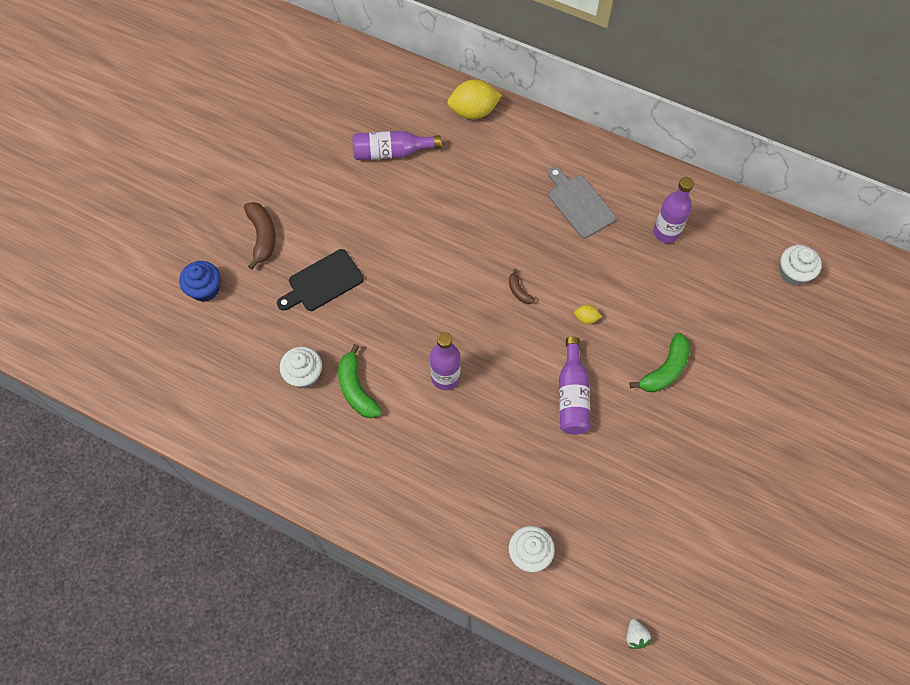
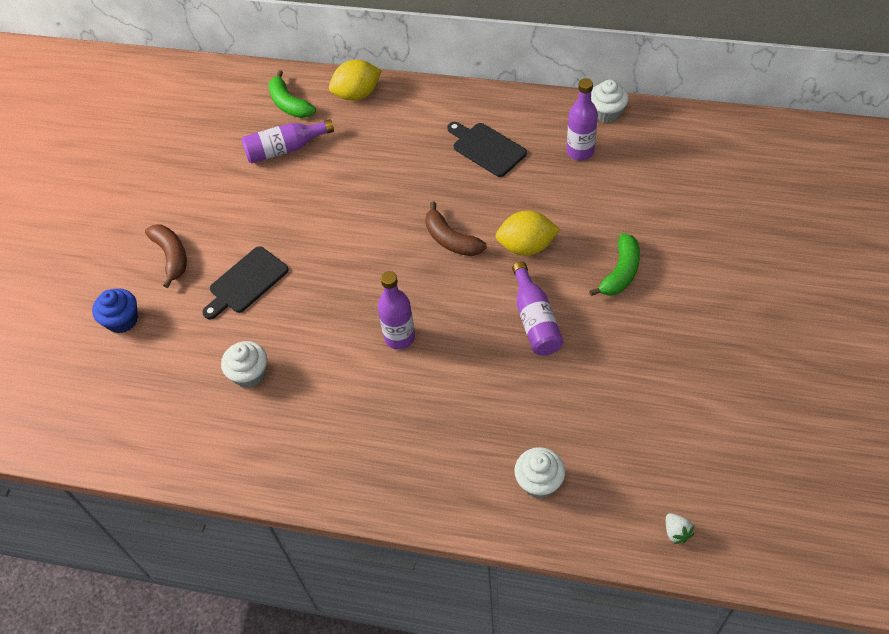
camera: 10 degrees left, 10 degrees down
green banana [338,344,382,418] -> green banana moved to [268,70,316,118]
brown banana [509,269,535,304] -> brown banana [425,201,487,256], size x1.84
grey cutting board [548,167,616,238] -> black cutting board [447,122,527,177]
yellow lemon [574,305,602,324] -> yellow lemon [495,211,560,256], size x2.18
white cupcake [780,245,822,286] -> white cupcake moved to [591,80,629,123]

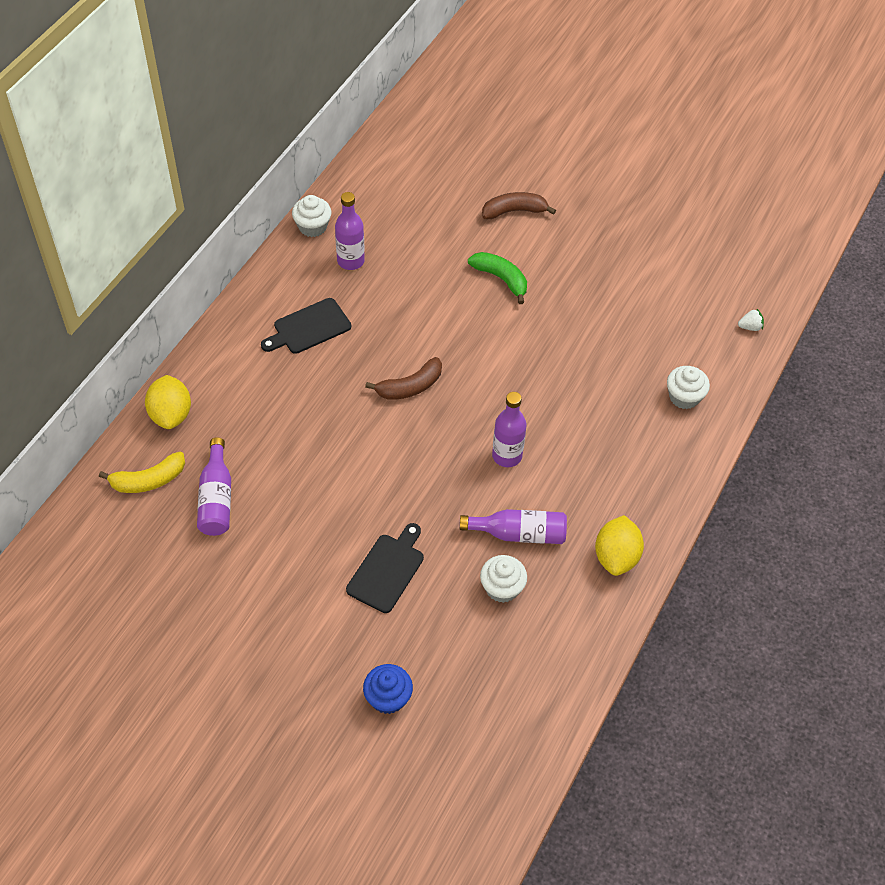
camera: 80 degrees left, 0 degrees up
brown banana [145,225,187,288] -> brown banana moved to [482,192,556,219]
black cutting board [202,246,288,320] -> black cutting board turned 120 degrees counterclockwise [346,523,424,613]
green banana [268,70,316,118] -> yellow banana [99,452,185,493]
yellow lemon [495,211,560,256] -> yellow lemon moved to [595,515,644,576]
purple bottle [512,261,564,356] -> purple bottle moved to [460,509,567,544]

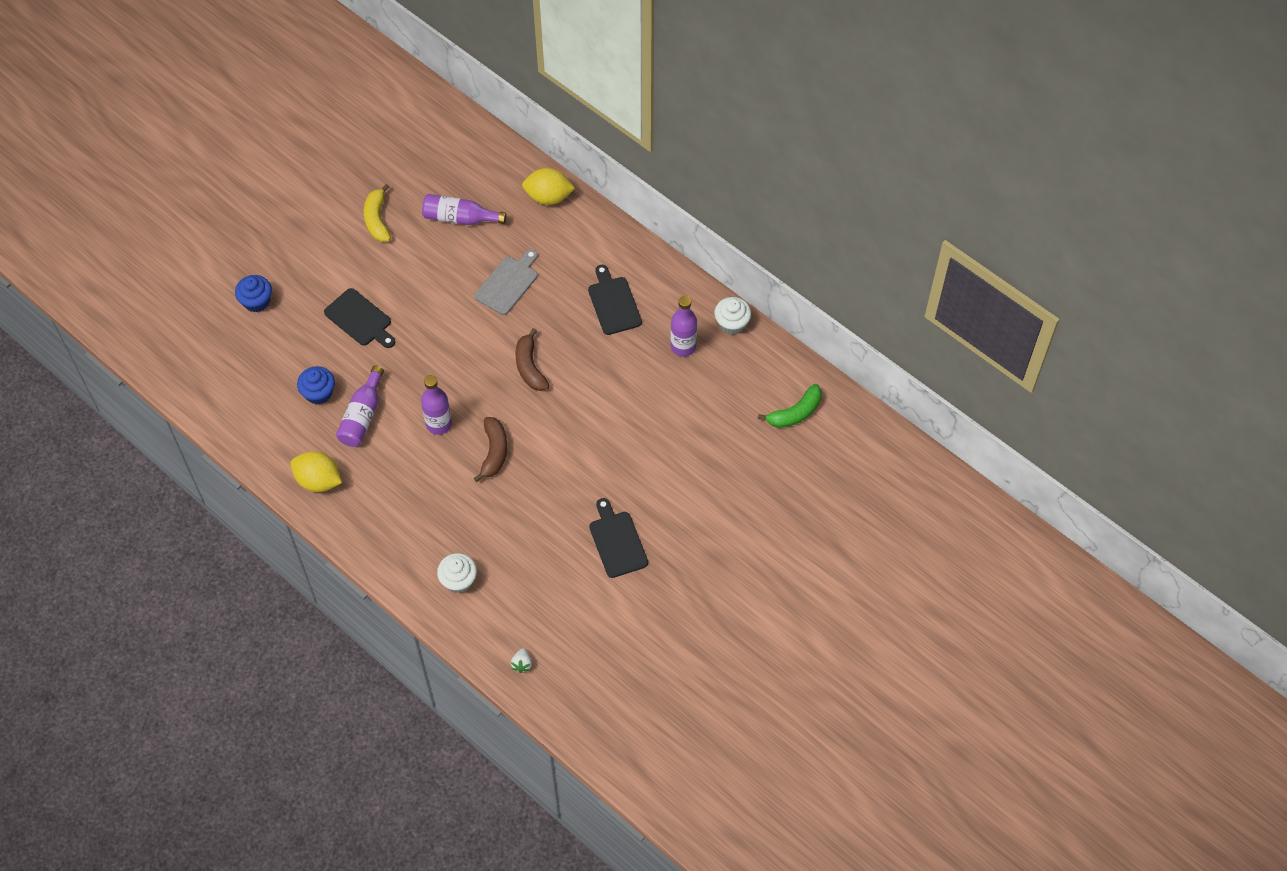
camera: 105 degrees right, 5 degrees up
yellow banana [99,452,185,493] -> yellow banana moved to [364,184,391,242]
green banana [468,252,527,304] -> green banana moved to [758,384,822,428]
white cupcake [480,555,527,603] -> blue cupcake [297,366,335,404]
brown banana [482,192,556,219] -> brown banana moved to [474,417,507,482]
none -> grey cutting board [474,249,538,315]
none -> black cutting board [589,498,648,578]

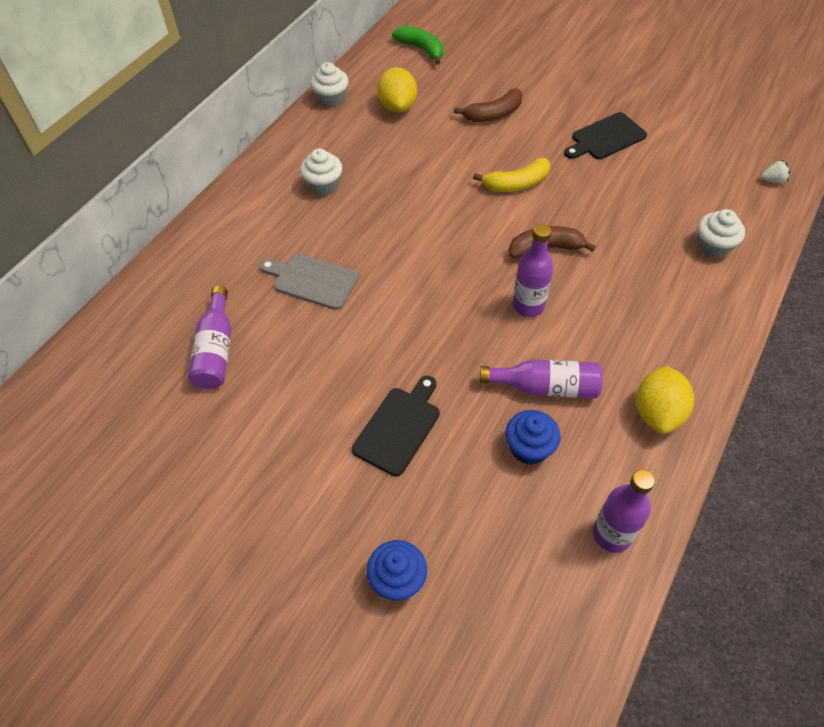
camera: 100 degrees left, 5 degrees down
yellow banana [364,184,391,242] -> yellow banana moved to [473,158,551,192]
brown banana [515,328,549,391] -> brown banana moved to [454,89,523,122]
yellow lemon [522,168,575,205] -> yellow lemon moved to [377,67,417,113]
black cutting board [588,265,642,335] -> white cupcake [300,149,342,196]
purple bottle [671,296,697,357] -> purple bottle moved to [593,469,655,553]

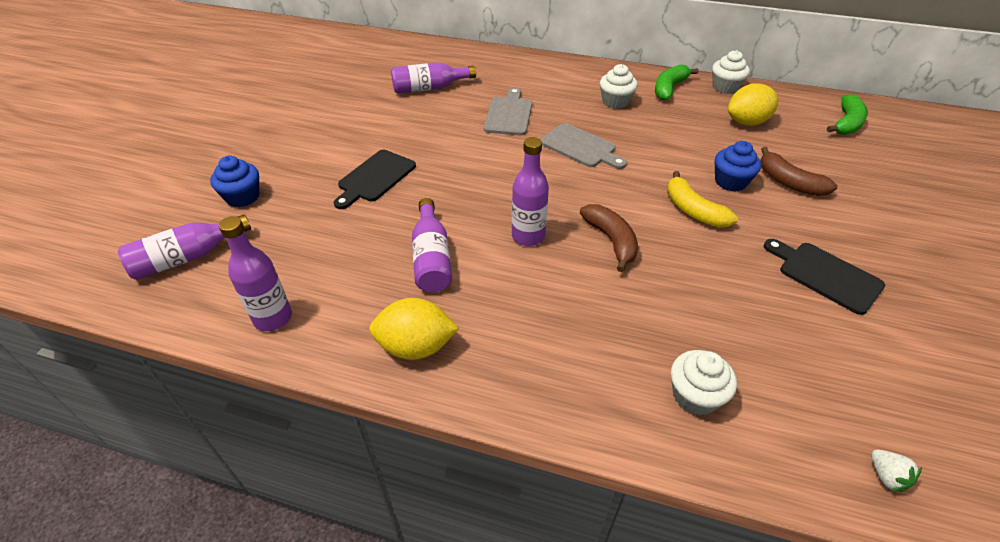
camera: 75 degrees right, 10 degrees down
black cutting board [352,376,440,477] -> black cutting board turned 105 degrees clockwise [334,150,416,209]
blue cupcake [505,410,560,465] -> blue cupcake moved to [715,141,761,191]
none -> purple bottle [118,215,251,280]
none -> grey cutting board [540,123,627,169]
none -> green banana [655,64,699,101]

